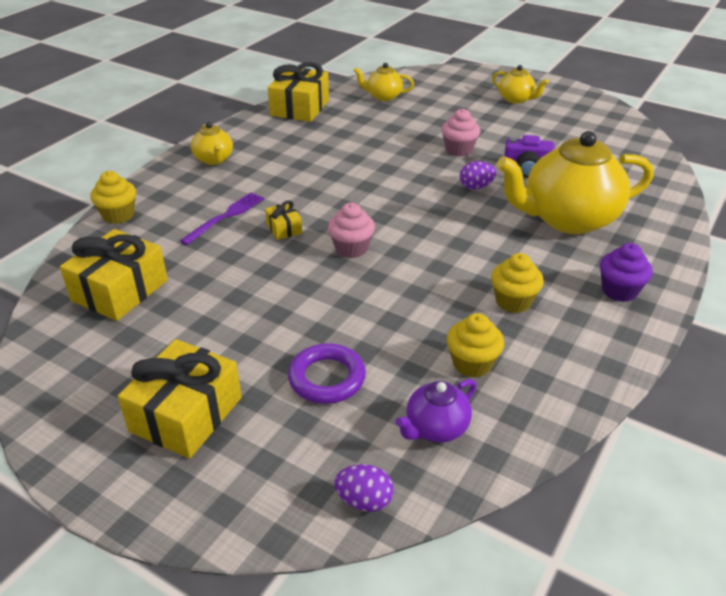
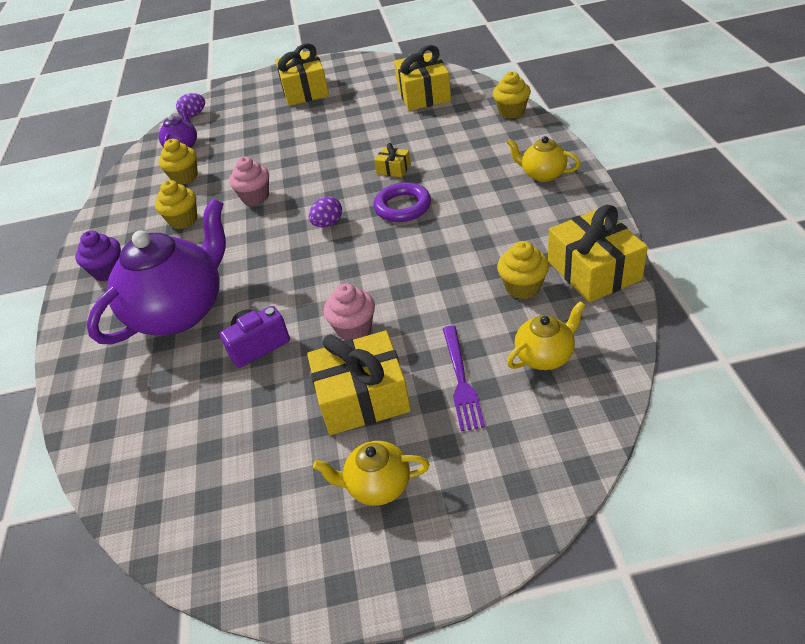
camera: 145 degrees right, 5 degrees up
purple fork [180,192,264,245] -> purple fork moved to [443,326,485,431]
purple ring [288,343,366,404] -> purple ring moved to [373,182,431,222]
pink cupcake [328,203,375,258] -> pink cupcake moved to [229,157,269,205]
purple egg [459,161,496,189] -> purple egg moved to [309,196,342,227]
yellow teapot [497,131,653,234] -> purple teapot [87,198,226,344]
none -> yellow gift [307,331,411,435]
none -> yellow cupcake [497,241,549,299]

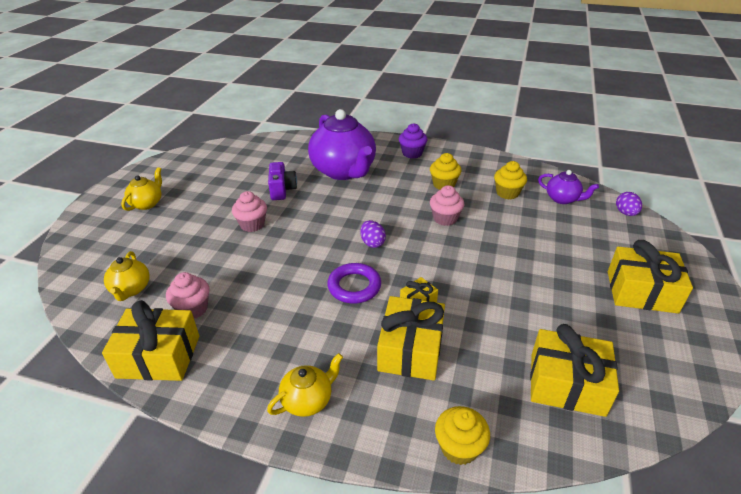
camera: 110 degrees right, 5 degrees down
yellow gift [307,331,411,435] -> yellow gift moved to [377,296,445,380]
purple fork [443,326,485,431] -> none
yellow cupcake [497,241,549,299] -> pink cupcake [166,272,209,318]

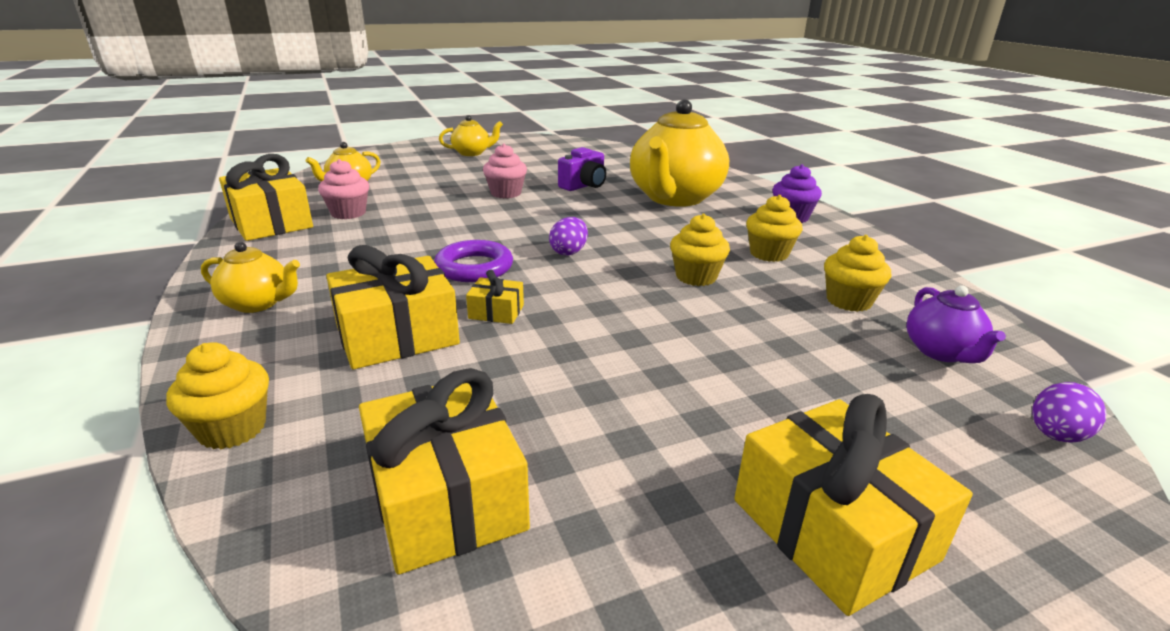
camera: 50 degrees right, 10 degrees down
purple teapot [308,109,376,180] -> yellow teapot [630,100,729,207]
pink cupcake [430,185,464,226] -> yellow cupcake [670,214,730,286]

